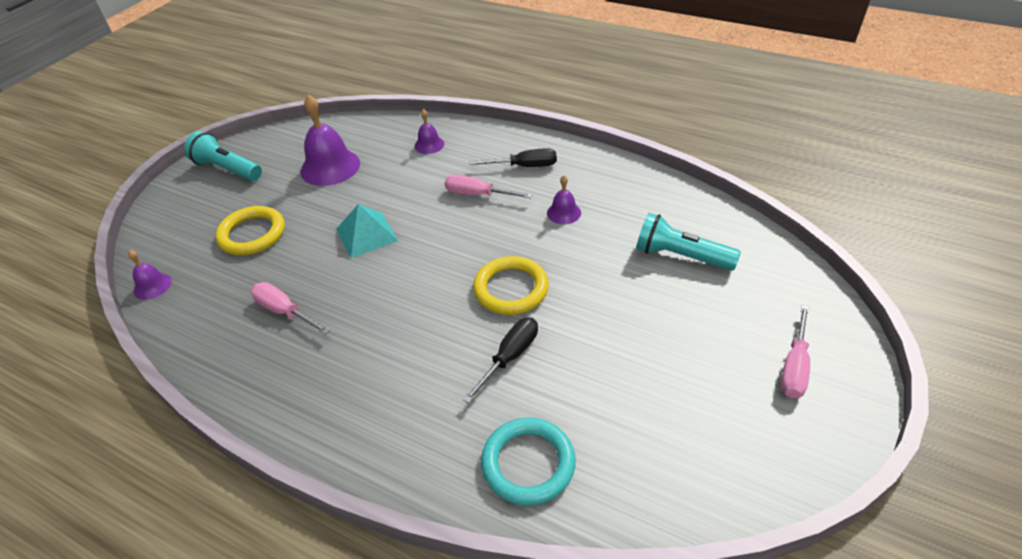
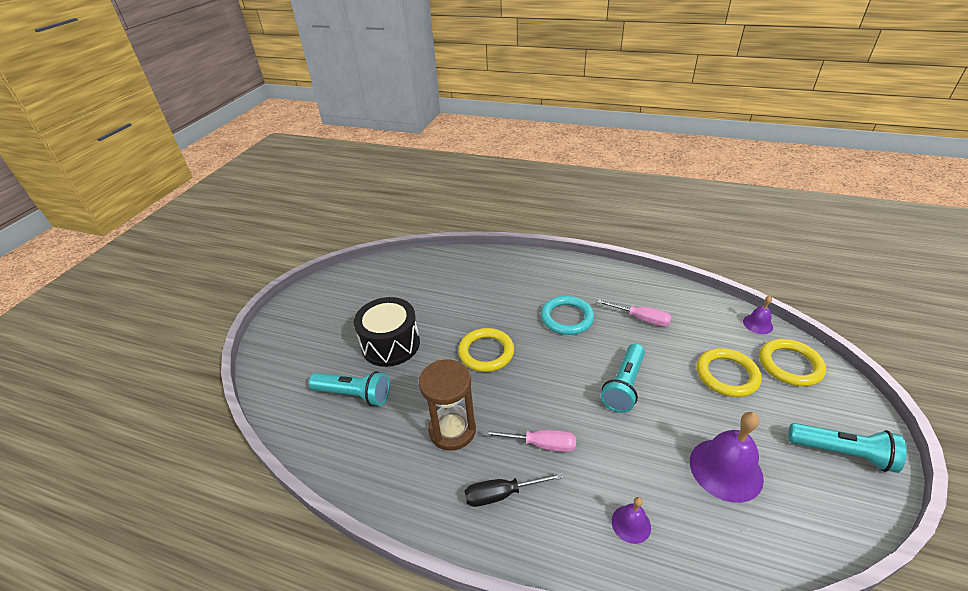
camera: 170 degrees right, 5 degrees down
turquoise pyramid [336,204,398,258] -> turquoise flashlight [601,344,645,413]
black screwdriver [463,317,538,403] -> none
turquoise ring [481,417,576,506] -> turquoise ring moved to [541,296,594,335]
purple bell [547,175,581,224] -> brown hourglass [419,359,476,451]
pink screwdriver [781,305,810,398] -> none
none -> black drum [354,297,420,367]
none -> yellow ring [759,339,826,387]

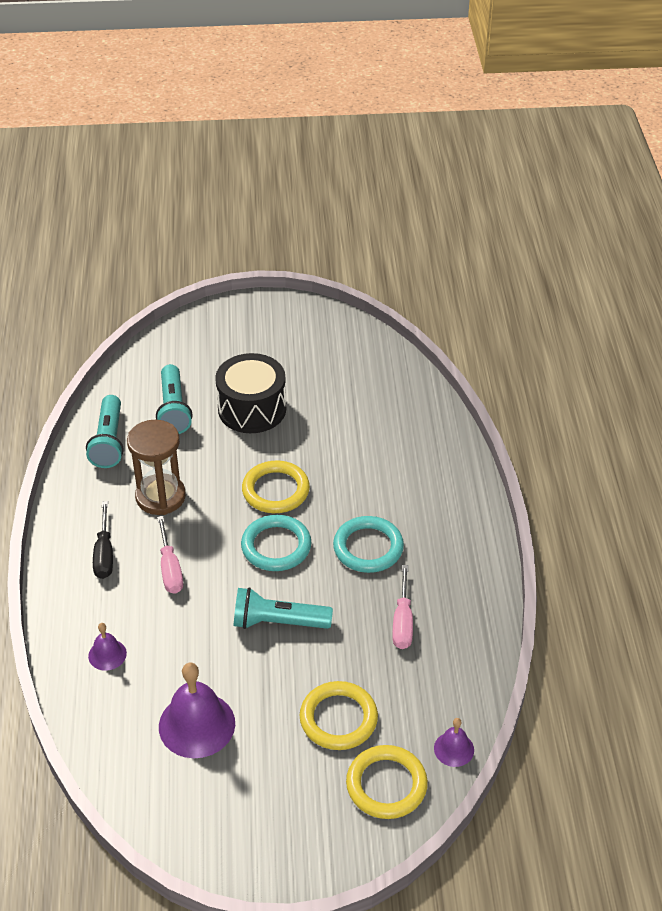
camera: 65 degrees right, 5 degrees up
black screwdriver [465,472,563,507] -> black screwdriver turned 150 degrees counterclockwise [93,501,113,579]
turquoise flashlight [788,423,906,473] -> turquoise flashlight moved to [86,395,124,468]
none -> turquoise ring [241,515,312,571]

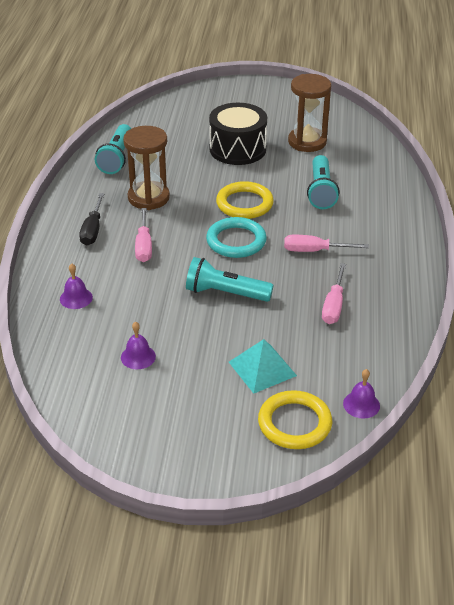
camera: 10 degrees right, 5 degrees down
turquoise flashlight [156,364,192,434] -> turquoise flashlight moved to [307,155,340,209]
purple bell [159,663,235,758] -> purple bell [121,321,156,369], size x0.52
yellow ring [300,681,378,750] -> turquoise pyramid [229,339,297,394]
turquoise ring [333,516,404,573] -> pink screwdriver [284,235,369,252]
none -> brown hourglass [288,74,331,152]

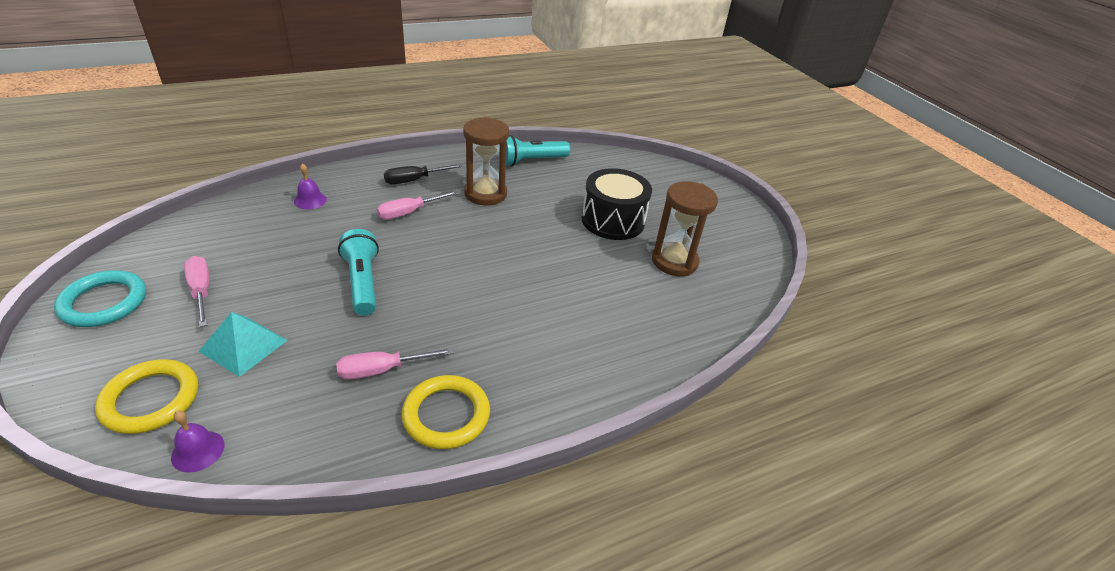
camera: 55 degrees right, 0 degrees up
purple bell [121,321,156,369] -> none
turquoise ring [206,217,267,258] -> turquoise ring moved to [54,270,146,327]
yellow ring [216,181,274,219] -> yellow ring moved to [402,375,490,449]
pink screwdriver [284,235,369,252] -> pink screwdriver moved to [184,256,210,327]
turquoise flashlight [307,155,340,209] -> none

